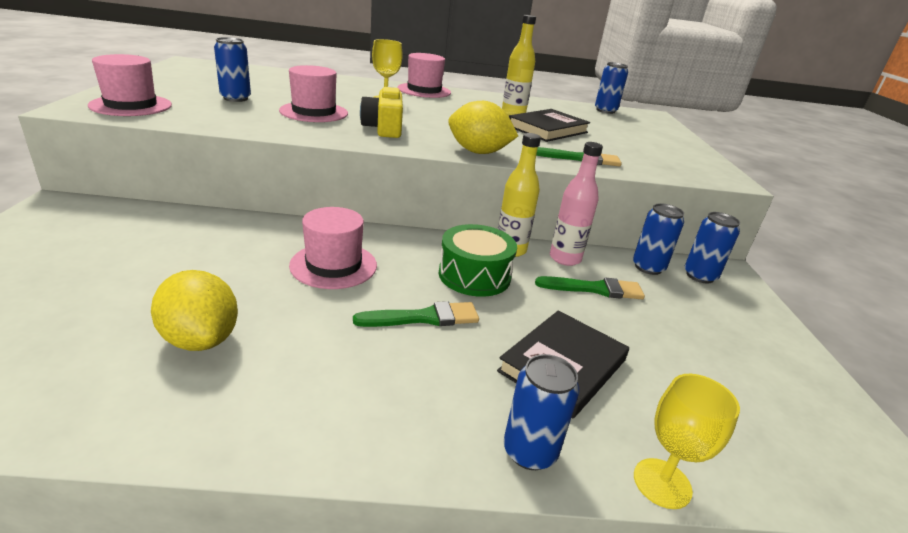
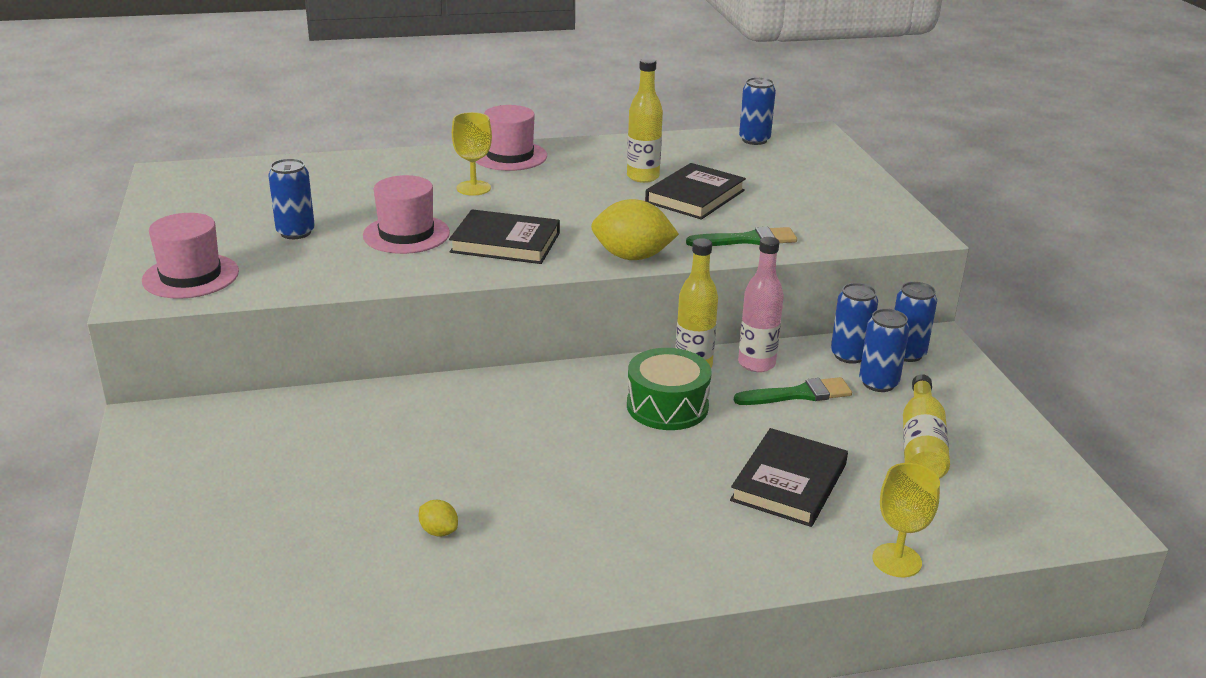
camera: 10 degrees left, 0 degrees up
yellow lemon [151,270,238,351] -> yellow lemon [419,500,458,537], size x0.47
pink hat [289,207,377,289] -> none
green brush [353,301,479,327] -> none
yellow camera [360,86,403,138] -> black book [449,209,560,264]
blue can [504,354,580,470] -> blue can moved to [859,309,910,392]
none -> yellow bottle [903,374,950,479]

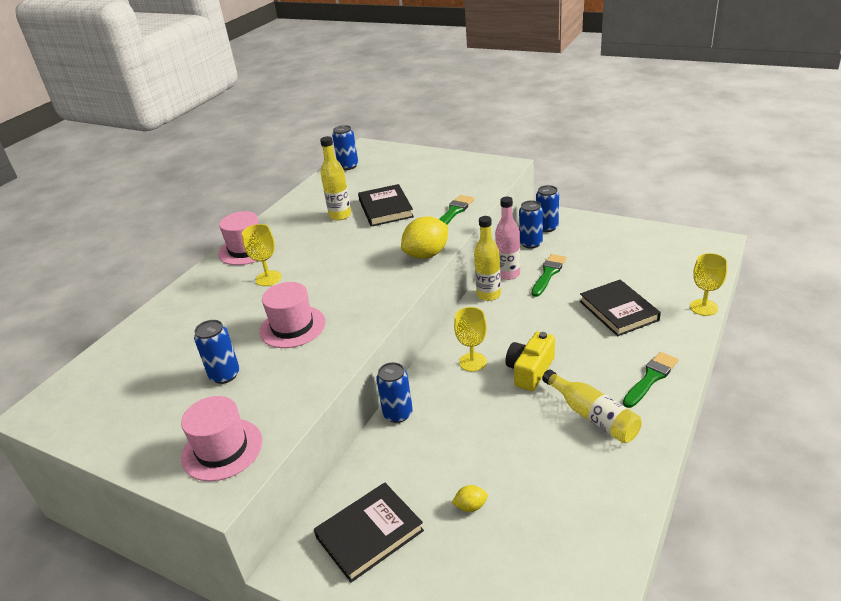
camera: 45 degrees left, 5 degrees up
yellow lemon [419,500,458,537] -> yellow lemon moved to [452,485,488,512]
black book [449,209,560,264] -> black book moved to [314,483,424,583]
green drum [627,348,712,430] -> none
blue can [859,309,910,392] -> blue can moved to [376,362,413,423]
yellow bottle [903,374,950,479] -> yellow bottle moved to [542,369,642,443]
none -> yellow goblet [454,307,487,372]
none -> yellow camera [505,331,555,391]
none -> green brush [623,352,678,408]

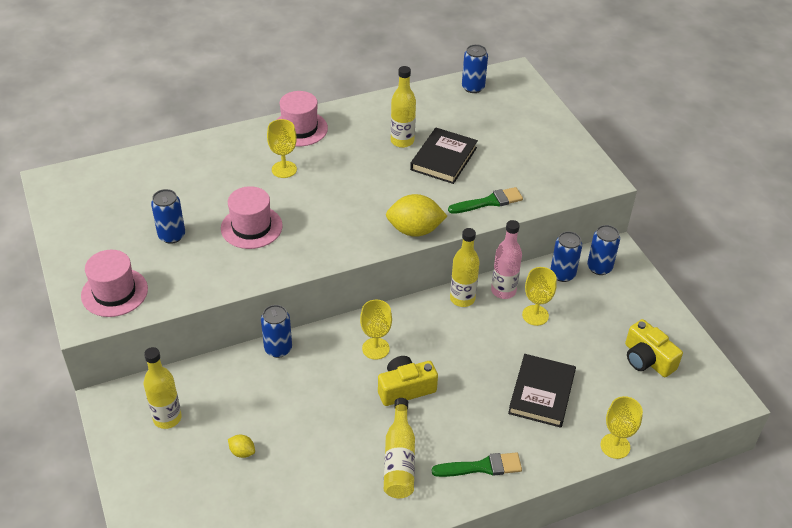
camera: 35 degrees right, 10 degrees up
black book [314,483,424,583] -> yellow bottle [144,347,182,429]
green brush [531,254,566,297] -> yellow goblet [522,267,557,326]
none -> yellow camera [625,319,683,377]

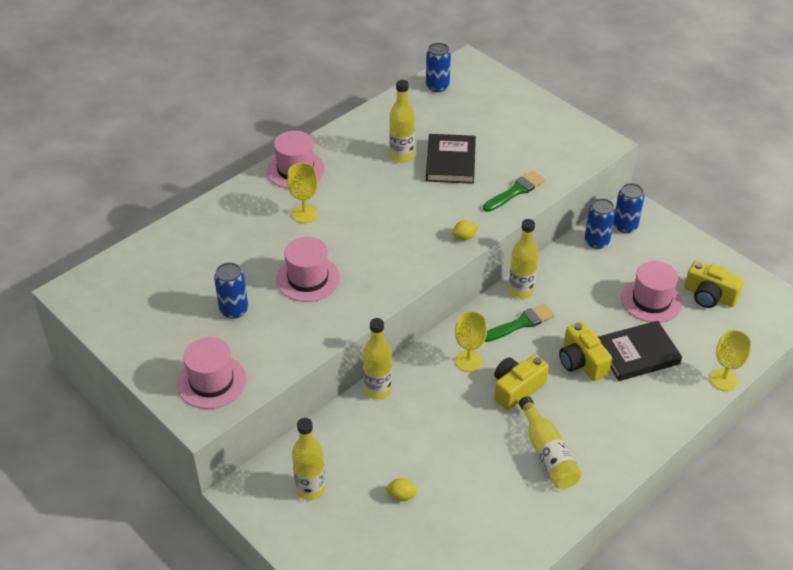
camera: 20 degrees left, 0 degrees up
blue can [261,305,292,358] -> yellow bottle [363,318,392,399]
yellow lemon [386,194,447,237] -> yellow lemon [452,220,479,240], size x0.47
green brush [431,452,522,477] -> green brush moved to [485,304,555,342]
pink bottle [491,220,522,299] -> none
black book [508,354,576,428] -> black book turned 75 degrees clockwise [598,321,682,381]
yellow goblet [522,267,557,326] -> none
none -> yellow camera [559,321,612,381]
none -> pink hat [621,261,682,323]

